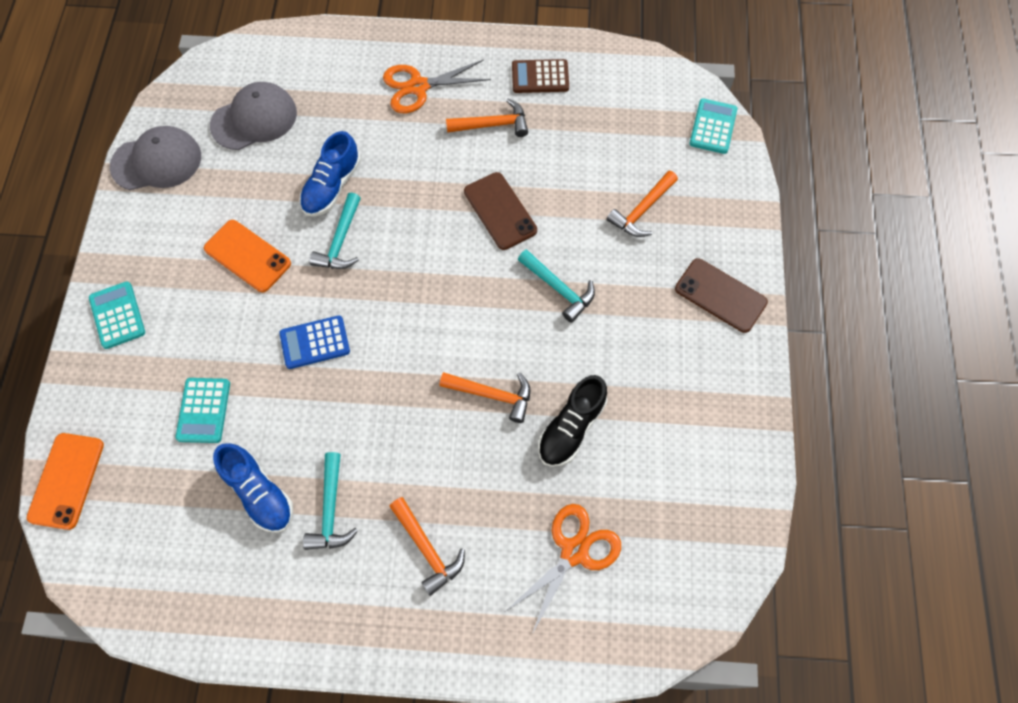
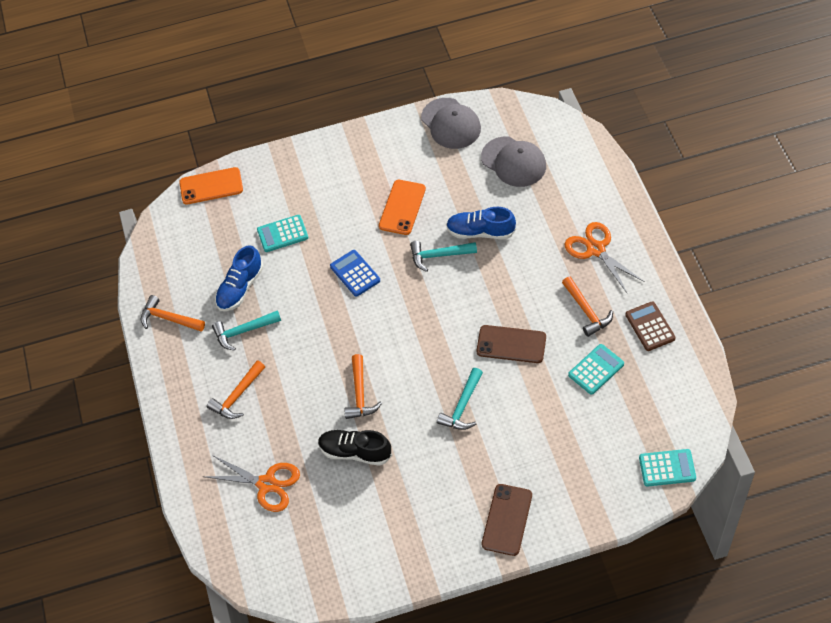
camera: 75 degrees right, 10 degrees down
turquoise calculator [89,281,145,349] -> turquoise calculator moved to [568,344,624,395]
brown phone [464,172,537,250] -> brown phone turned 60 degrees clockwise [477,325,546,363]
orange hammer [607,171,678,237] -> orange hammer moved to [141,295,205,332]

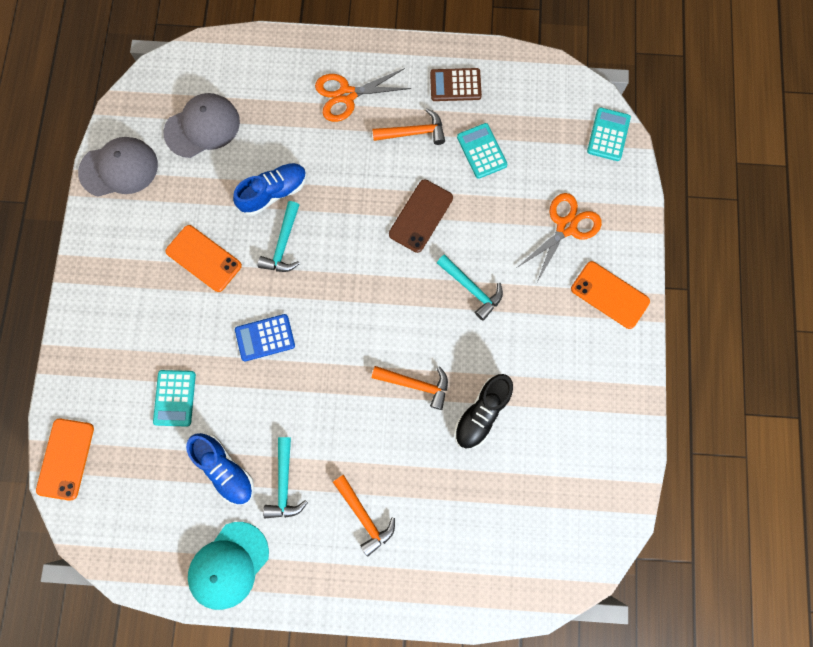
camera: 75 degrees left, 20 degrees up
orange hammer [141,295,205,332] -> turquoise cap [188,522,269,610]
orange scissors [202,455,300,512] -> orange scissors moved to [518,193,602,282]
blue shoe [446,207,516,239] -> blue shoe turned 150 degrees counterclockwise [233,163,307,216]
brown phone [482,484,532,556] -> orange phone [571,261,650,329]

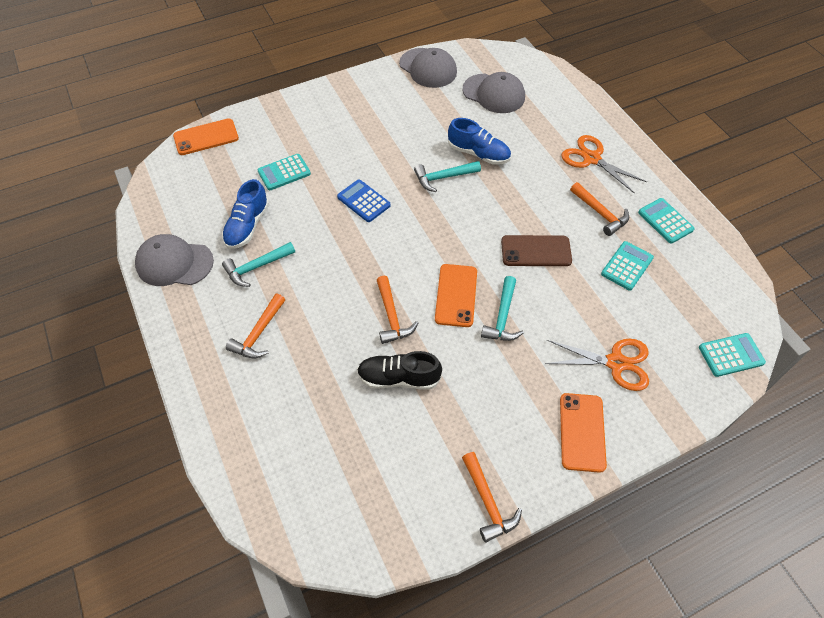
camera: 60 degrees right, 20 degrees down
orange phone [166,225,242,292] -> orange phone moved to [435,264,477,327]
turquoise cap [188,522,269,610] -> grey cap [135,234,214,286]
brown calculator [430,68,482,101] -> turquoise calculator [638,198,695,244]
none -> orange hammer [462,452,522,543]

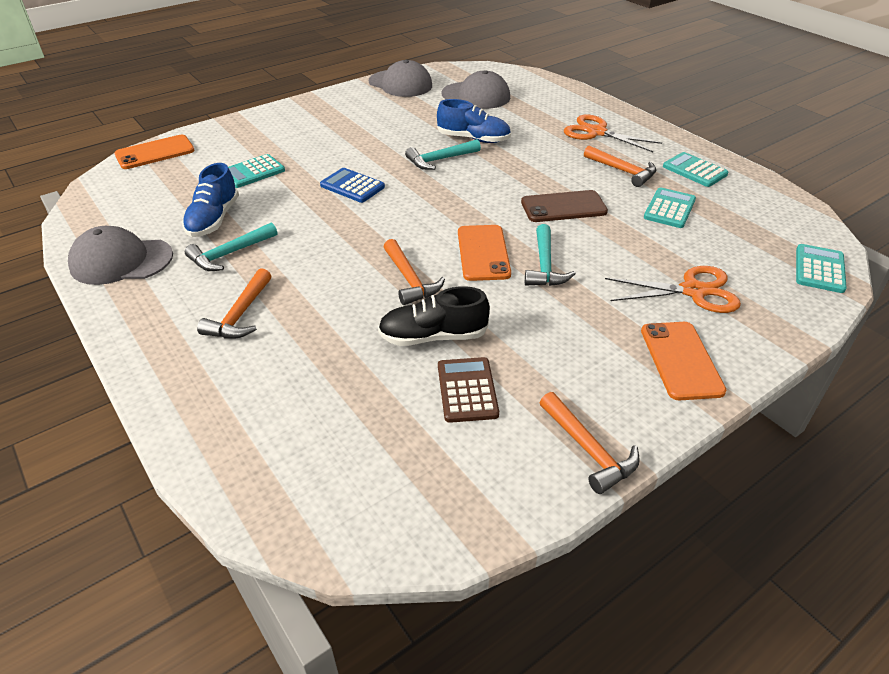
camera: 10 degrees left, 15 degrees down
turquoise calculator [699,333,766,377] -> turquoise calculator turned 45 degrees counterclockwise [796,244,847,293]
none -> brown calculator [438,357,499,423]

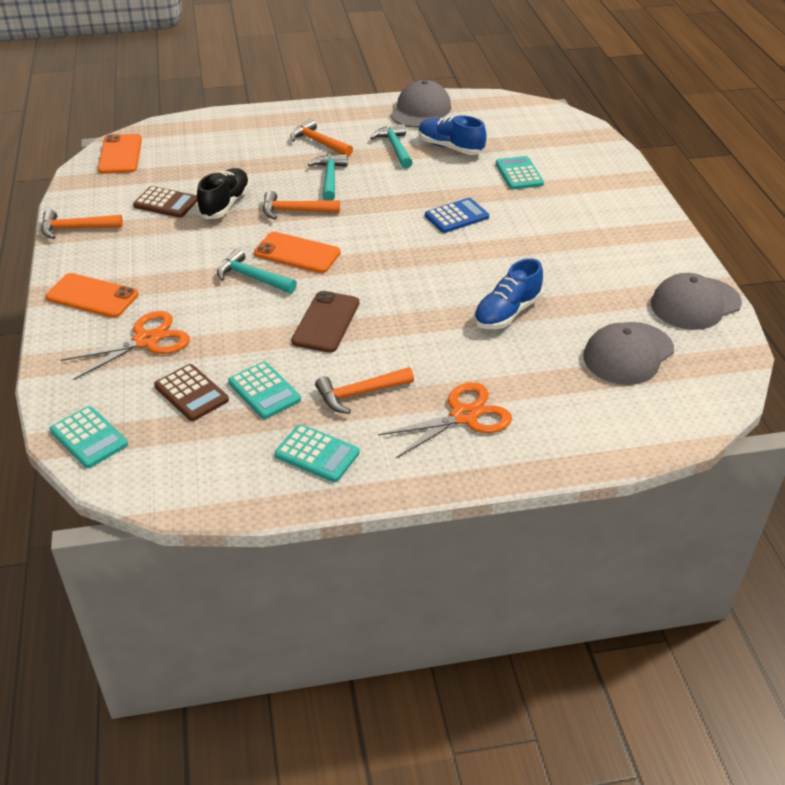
camera: 115 degrees right, 0 degrees up
orange phone [114,135,195,169] -> orange phone moved to [98,134,142,174]
turquoise hammer [405,139,481,170] -> turquoise hammer moved to [308,154,347,201]
orange scissors [605,266,741,313] -> orange scissors turned 150 degrees counterclockwise [61,311,190,380]
turquoise calculator [663,152,728,187] -> turquoise calculator turned 45 degrees clockwise [275,424,360,482]
none -> brown calculator [154,364,229,421]

